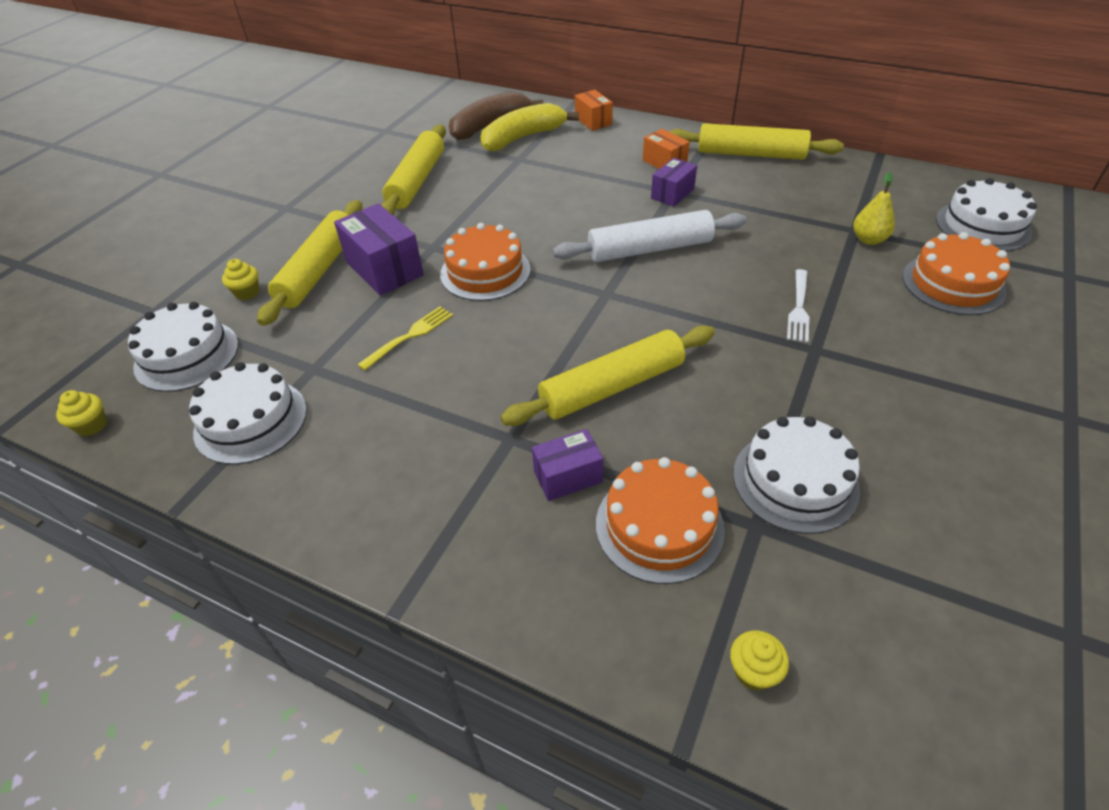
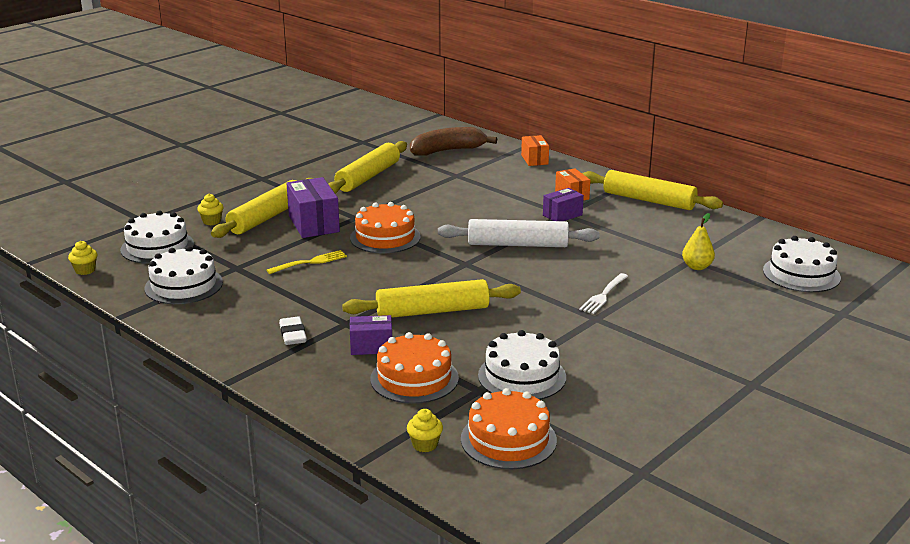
camera: 15 degrees right, 20 degrees down
yellow banana [480,103,579,151] -> none
orange cake [903,232,1010,315] -> orange cake moved to [461,388,557,469]
none -> white eraser [279,316,307,345]

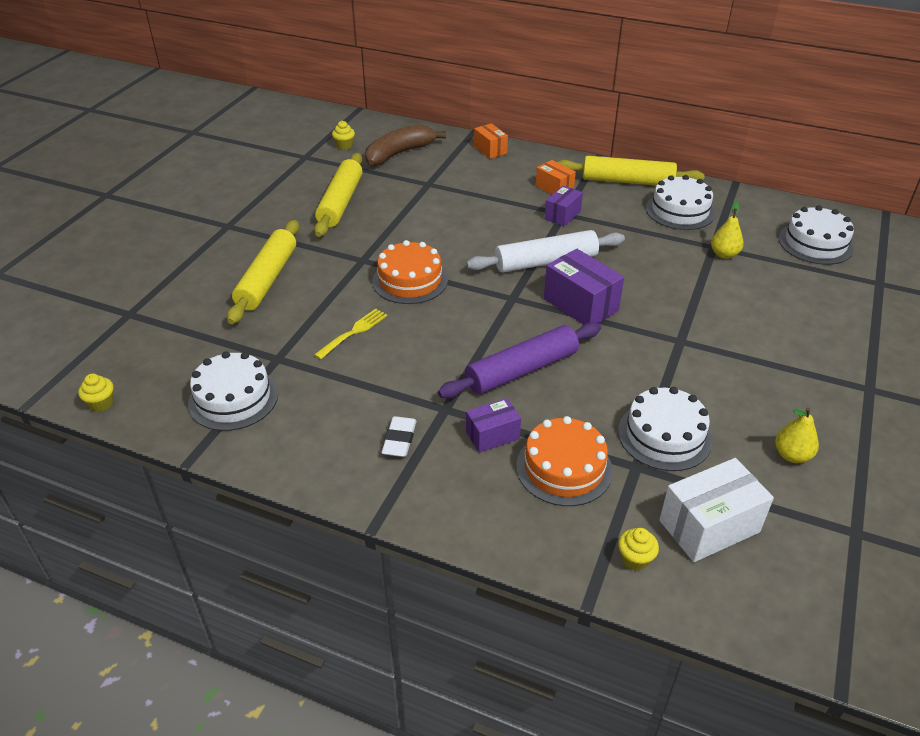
camera: 20 degrees left, 15 degrees up
white cake [120,211,194,264] -> white cake moved to [646,175,715,230]
yellow cupcake [197,194,223,225] -> yellow cupcake moved to [332,121,355,150]
white eraser [279,316,307,345] -> white eraser turned 45 degrees clockwise [382,416,417,457]
purple box [286,177,340,238] -> purple box moved to [544,249,624,325]
yellow rolling pin [342,279,521,318] -> purple rolling pin [438,322,601,398]
orange cake [461,388,557,469] -> white box [659,458,774,562]
white fork [579,273,628,314] -> none
none -> yellow pear [775,407,819,463]

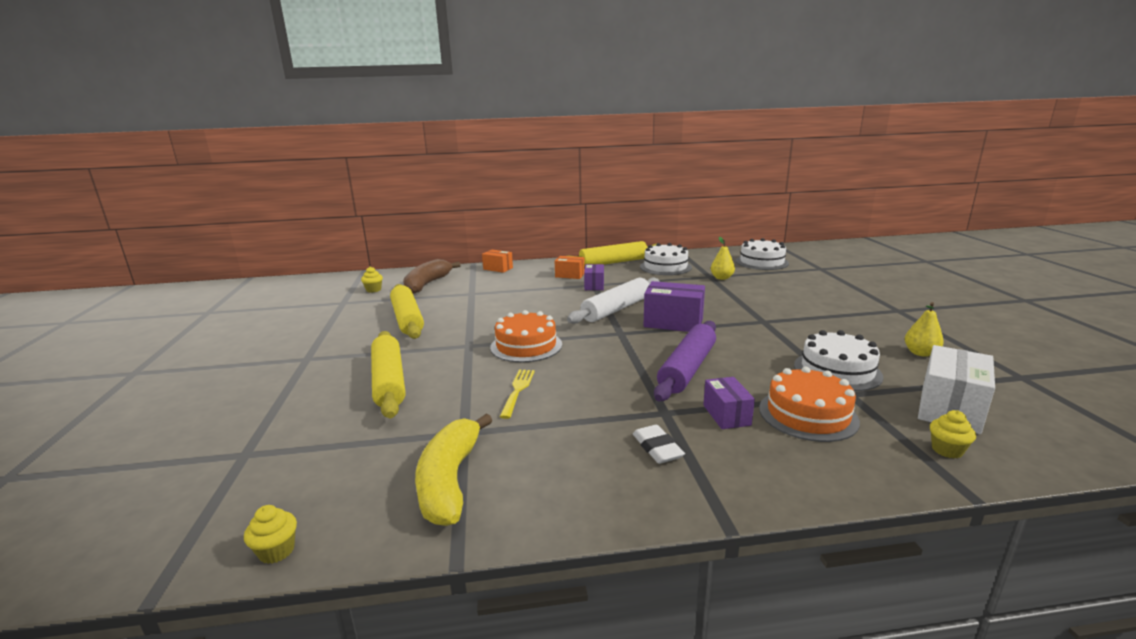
camera: 30 degrees left, 20 degrees down
white cake [188,351,278,431] -> yellow banana [415,414,492,526]
purple box [466,398,521,453] -> purple box turned 45 degrees counterclockwise [703,377,755,429]

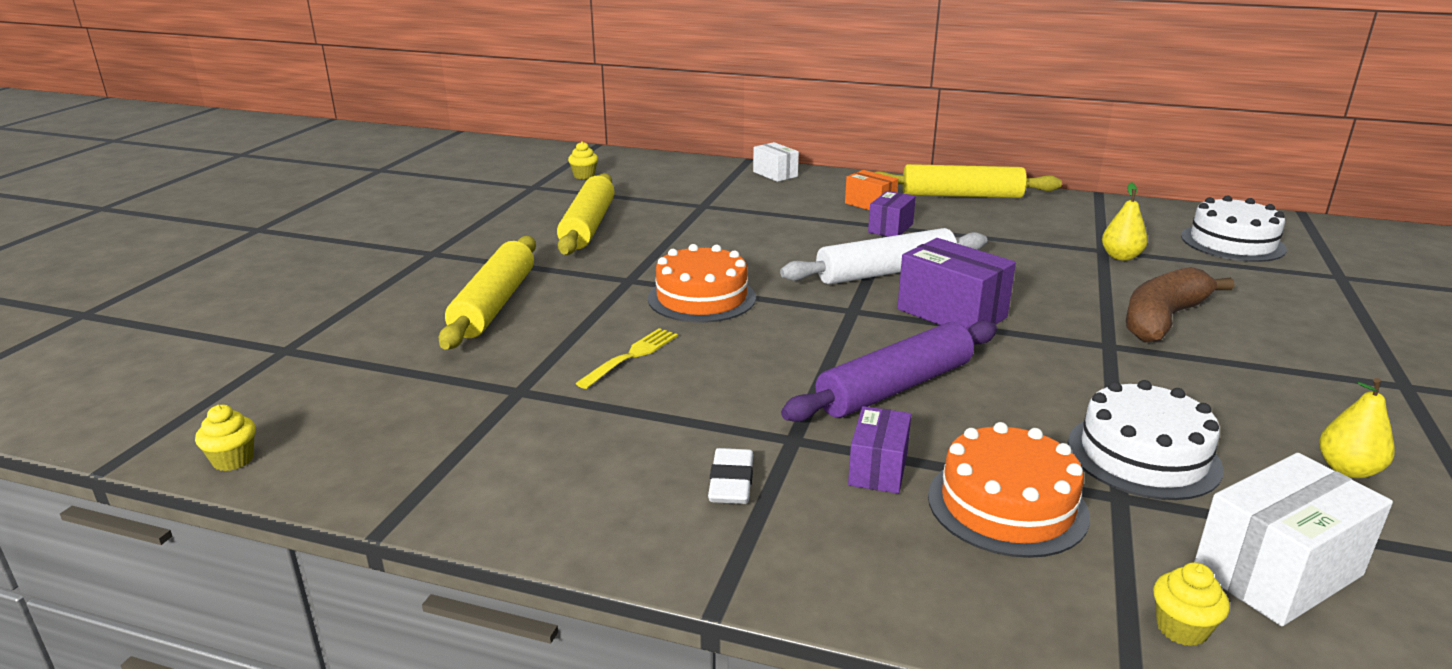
camera: 25 degrees right, 5 degrees up
brown banana [403,259,460,294] -> brown banana moved to [1126,267,1235,343]
yellow banana [415,414,492,526] -> none
orange box [482,250,513,273] -> white box [753,142,799,182]
white cake [640,243,692,275] -> none

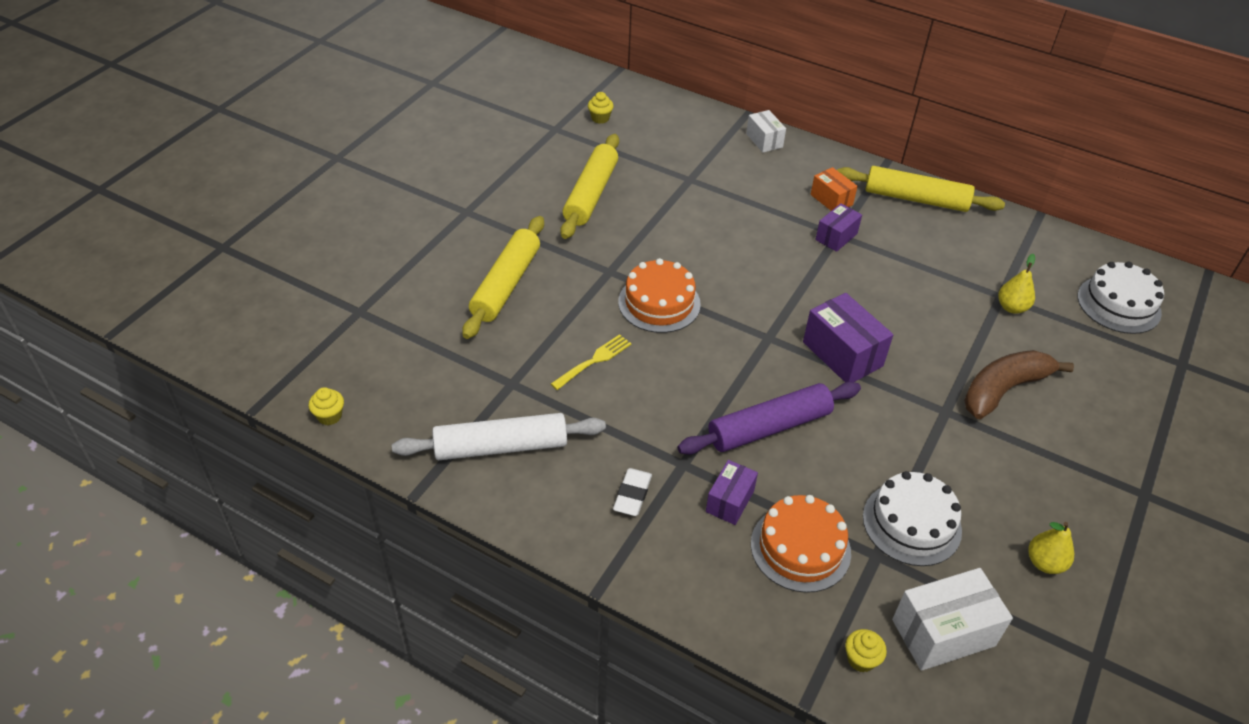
camera: 10 degrees right, 20 degrees up
white rolling pin [780,228,987,284] -> white rolling pin moved to [392,413,606,460]

